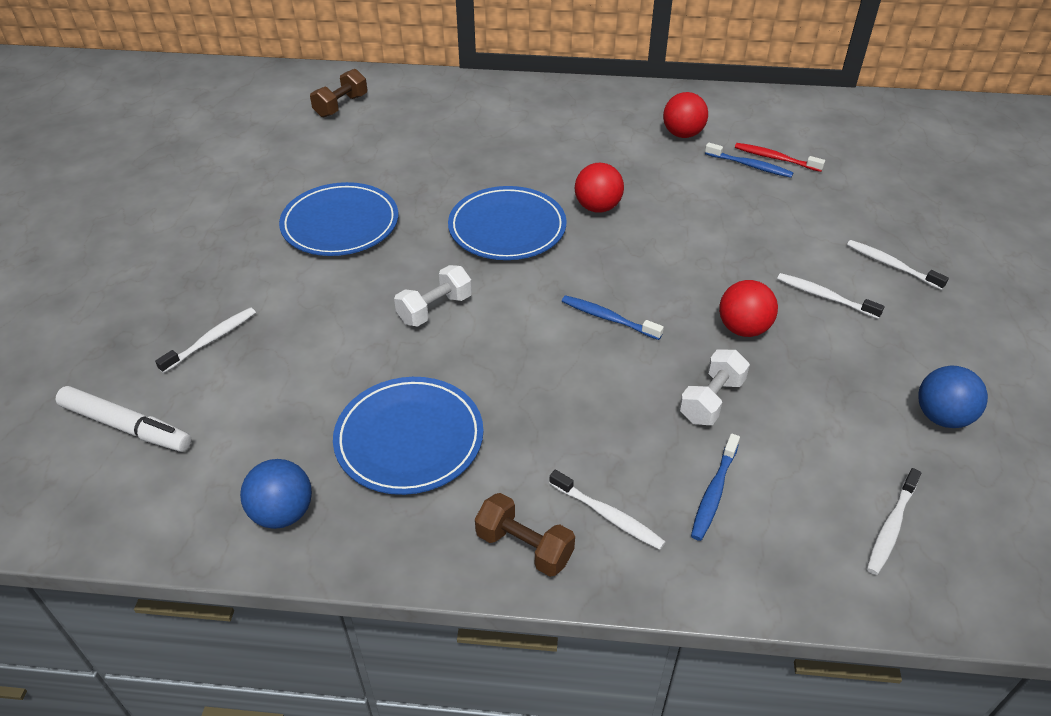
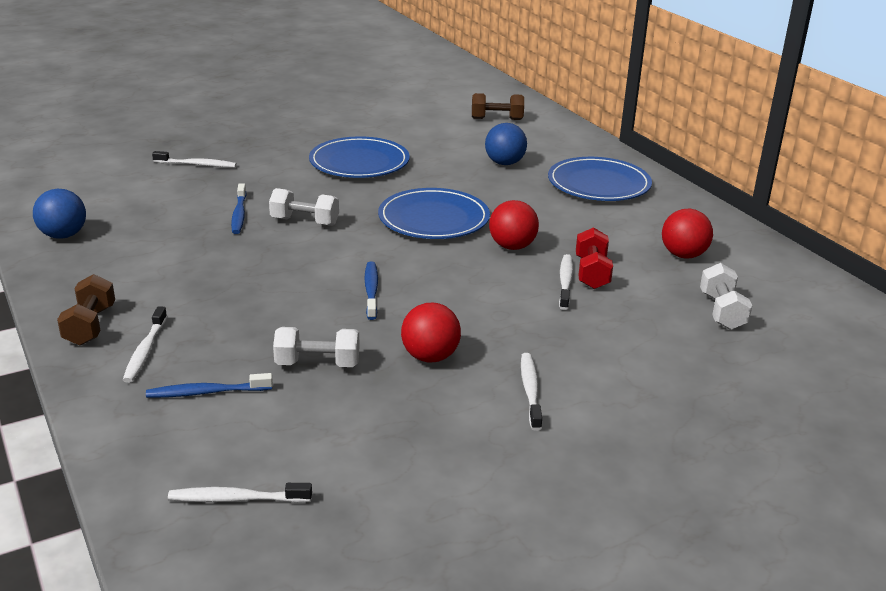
camera: 55 degrees right, 15 degrees down
white marker [56,386,192,452] -> none
blue plate [333,377,483,495] -> blue plate moved to [548,157,652,201]
blue toothbrush [705,142,794,178] -> blue toothbrush moved to [231,183,247,234]
red toothbrush [735,143,825,172] -> white dumbbell [700,263,752,330]
white toothbrush [847,240,949,290] -> white toothbrush moved to [559,254,573,310]
blue ball [918,366,988,428] -> blue ball moved to [485,123,527,165]
none -> red dumbbell [576,227,613,289]

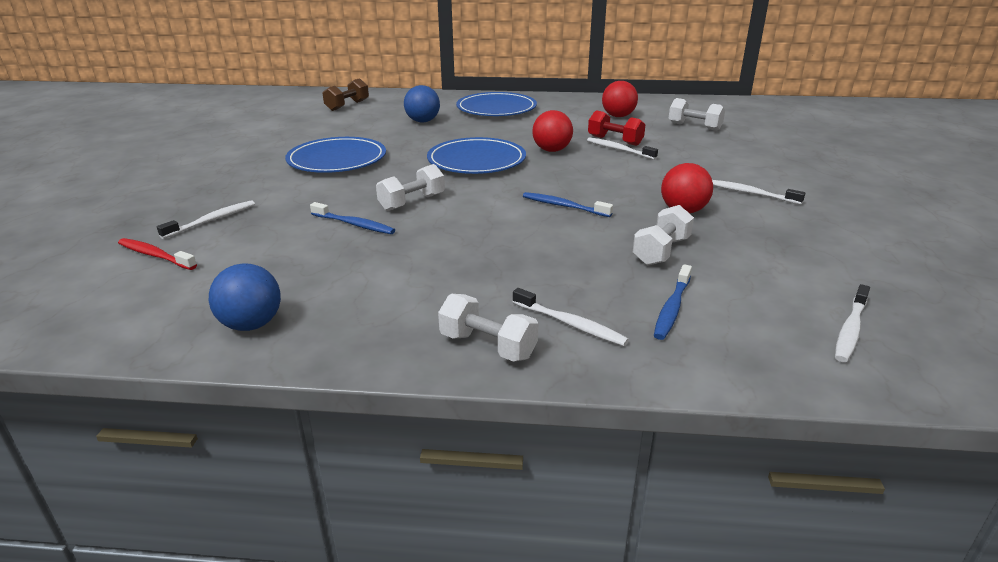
camera: 55 degrees left, 0 degrees up
brown dumbbell [57,274,115,346] -> white dumbbell [438,294,538,362]
none -> red toothbrush [118,238,197,270]

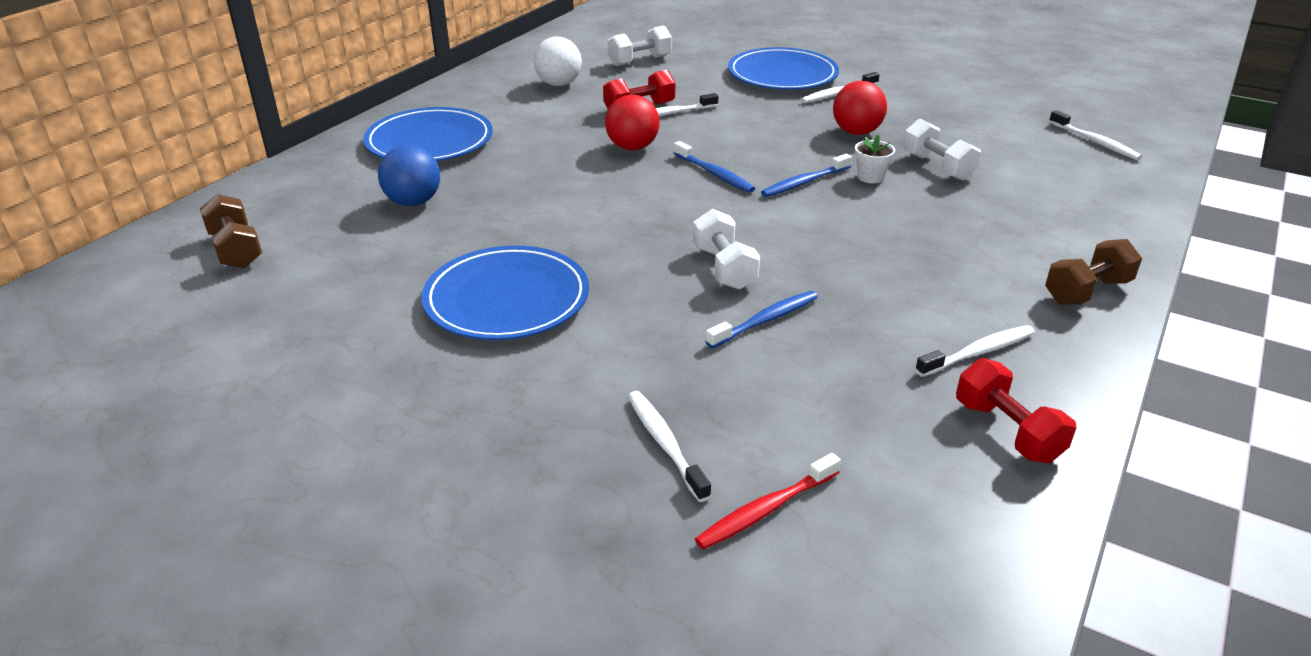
camera: 65 degrees left, 5 degrees up
blue ball [209,263,281,331] -> red dumbbell [956,358,1076,463]
blue plate [427,137,526,174] -> blue plate moved to [728,47,839,90]
white dumbbell [438,294,538,362] -> brown dumbbell [1045,239,1142,305]
white toothbrush [513,288,629,346] -> white toothbrush moved to [915,325,1035,377]
red ball [602,81,638,117] -> white ball [534,36,582,86]
blue toothbrush [654,264,692,340] -> blue toothbrush moved to [674,141,755,193]
none -> white flower pot [855,135,895,183]

